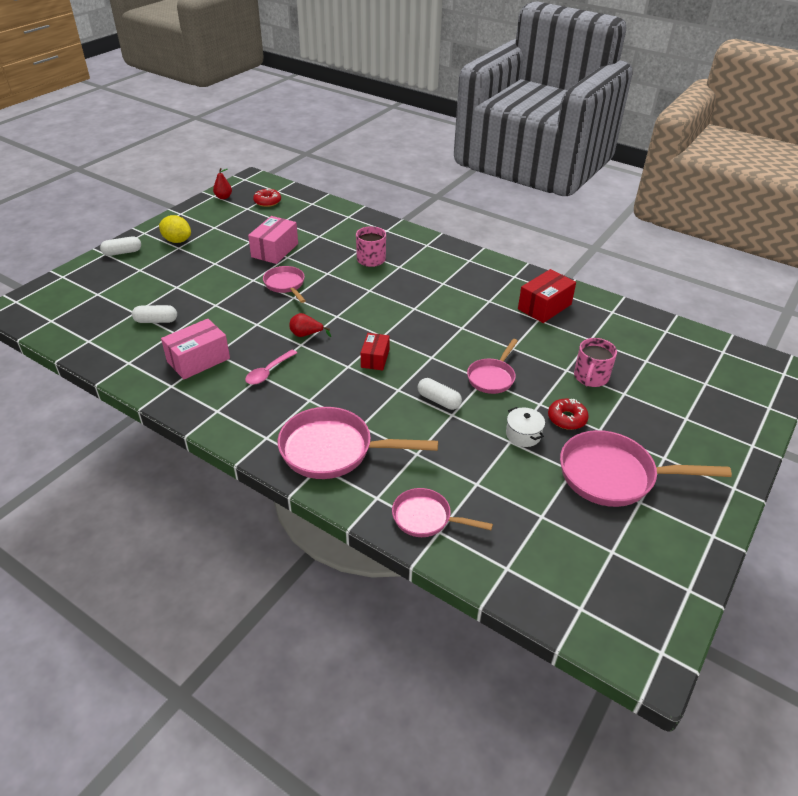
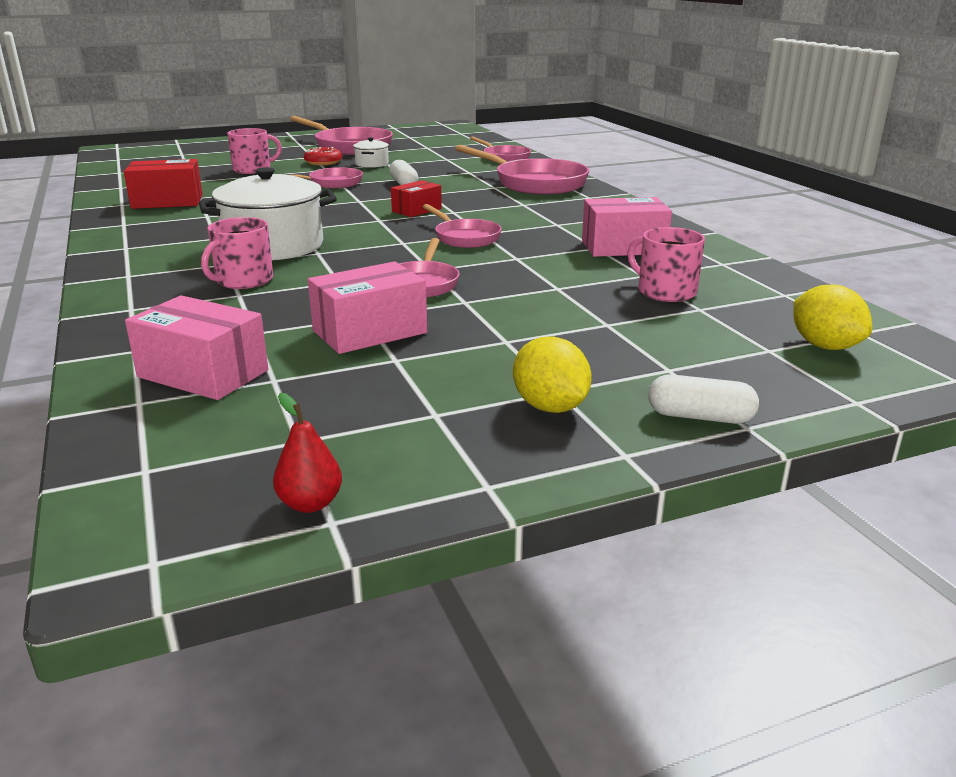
camera: 145 degrees left, 15 degrees down
white capsule [132,305,177,323] -> pink mug [627,227,705,302]
pink spoon [245,350,297,385] -> none
red donut [253,189,281,207] -> none
red pear [289,313,331,337] -> pink pan [422,204,502,248]
none -> pink box [125,295,268,400]
none -> white pot [199,167,337,261]
none -> yellow lemon [793,285,872,350]

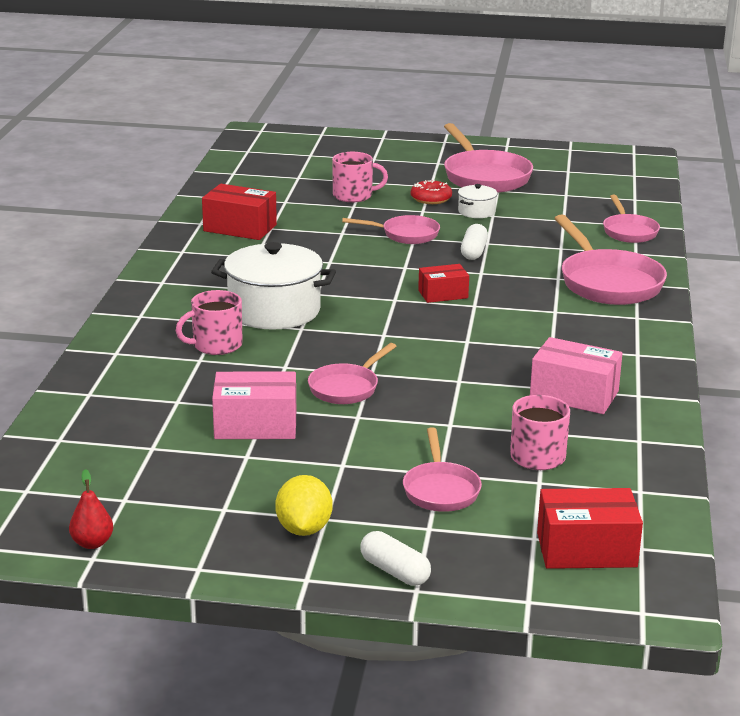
camera: 30 degrees right, 0 degrees up
pink box [125,295,268,400] -> none
pink pan [422,204,502,248] -> pink pan moved to [403,427,482,512]
yellow lemon [793,285,872,350] -> red box [537,488,643,569]

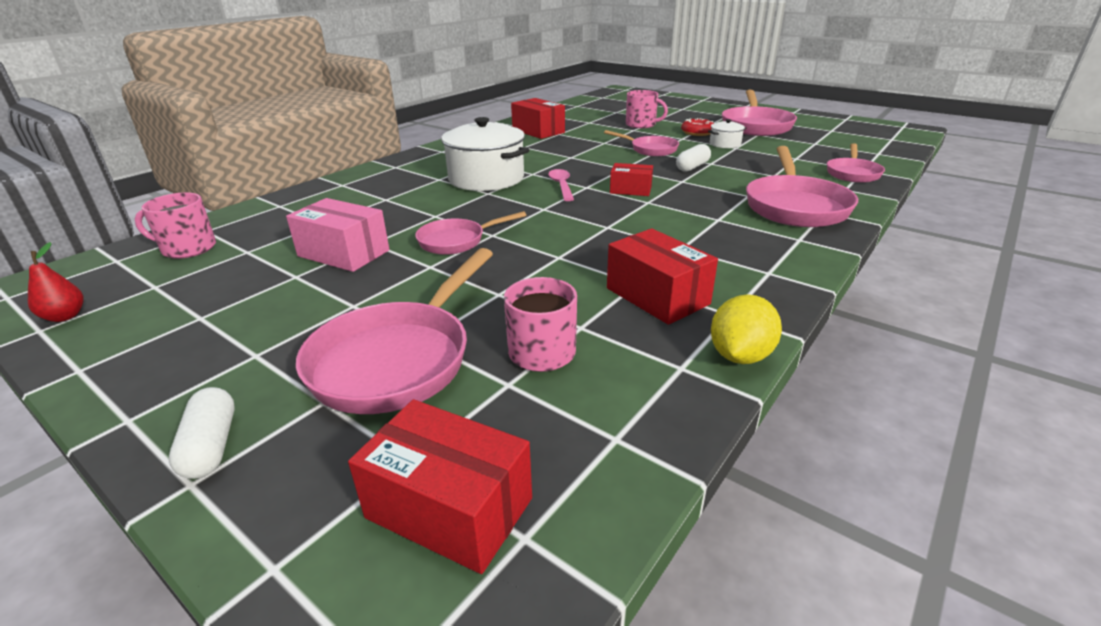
camera: 30 degrees right, 5 degrees up
pink mug [176,290,243,355] -> pink mug moved to [135,192,216,259]
yellow lemon [275,475,333,536] -> yellow lemon moved to [711,295,782,364]
pink pan [403,427,482,512] -> pink pan [296,248,493,414], size x1.71
pink box [530,337,623,414] -> red box [607,228,718,325]
none -> pink spoon [548,169,574,201]

